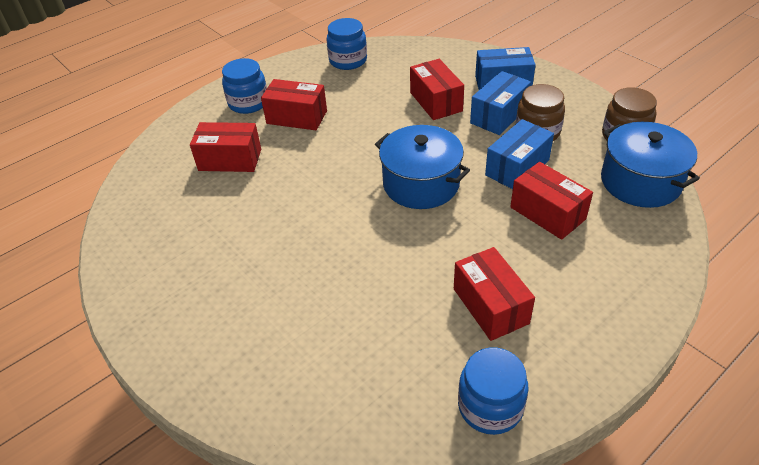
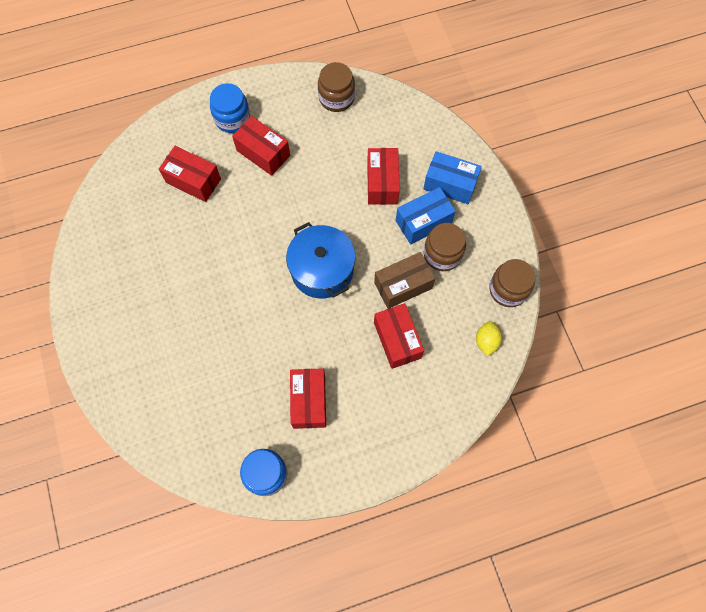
camera: 20 degrees right, 25 degrees up
blue jar [326,18,367,70] -> brown jar [318,62,355,112]
blue box [485,119,554,189] -> brown box [374,252,435,309]
blue pot [601,122,700,208] -> yellow lemon [476,321,502,357]

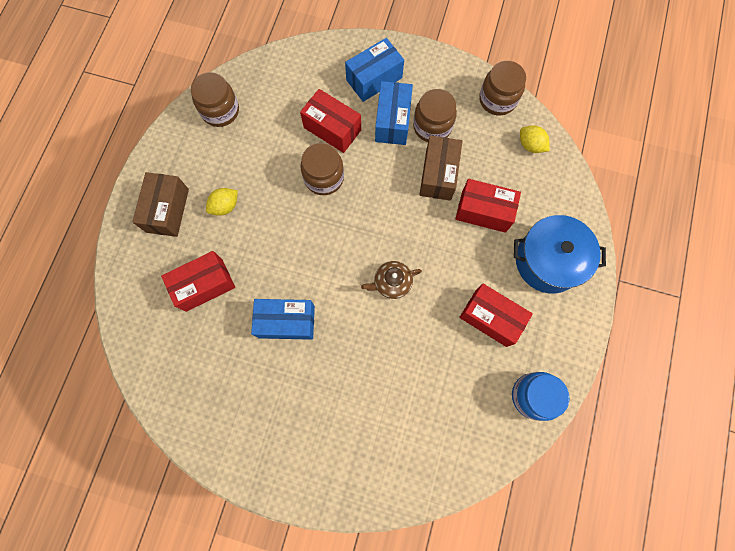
camera: 55 degrees left, 5 degrees up
blue jar [210,83,250,133] -> brown box [132,172,189,237]
red box [232,116,290,176] -> yellow lemon [206,188,238,216]
blue pot [286,222,355,299] -> blue pot moved to [514,215,606,293]
none -> blue box [251,299,315,340]
none -> brown jar [300,143,344,195]
none -> brown teapot [361,261,422,299]

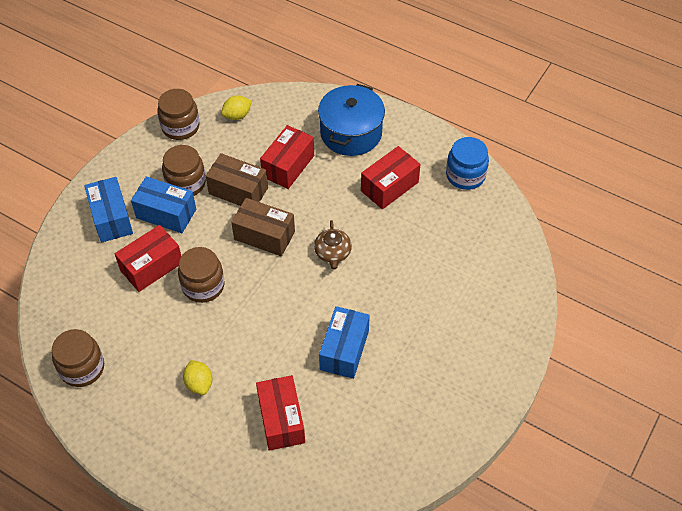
camera: 75 degrees left, 20 degrees down
brown box [132,172,189,237] -> brown box moved to [231,198,295,256]

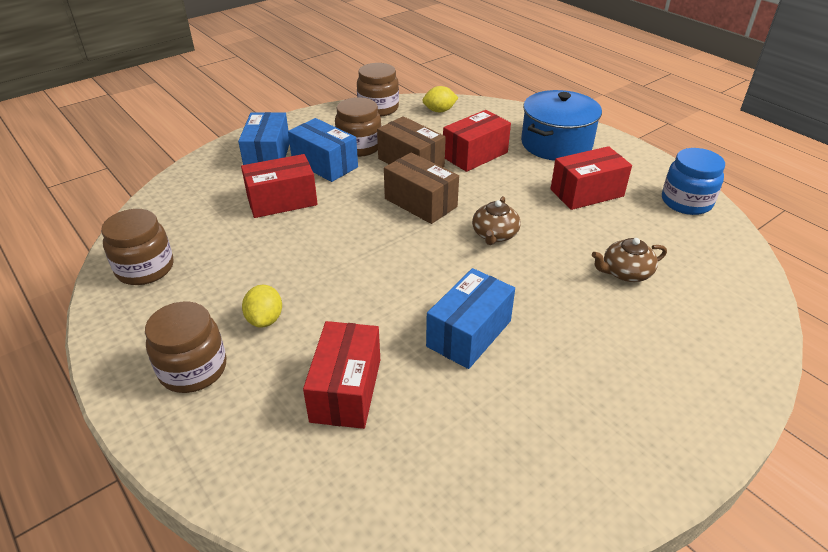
camera: 20 degrees right, 15 degrees down
brown jar [178,247,225,303] -> brown jar moved to [145,302,226,393]
none -> brown teapot [592,238,667,282]

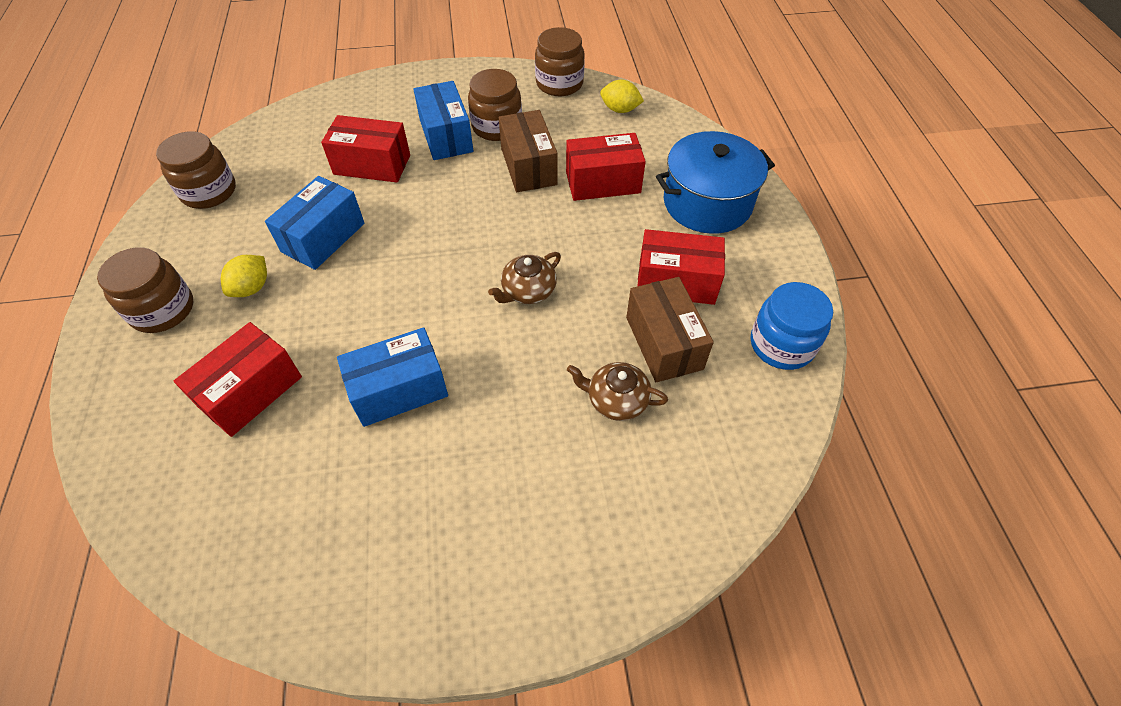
camera: 30 degrees right, 15 degrees up
blue box [238,112,290,165] -> blue box moved to [265,176,365,270]
brown box [384,152,459,224] -> brown box moved to [626,277,714,382]

